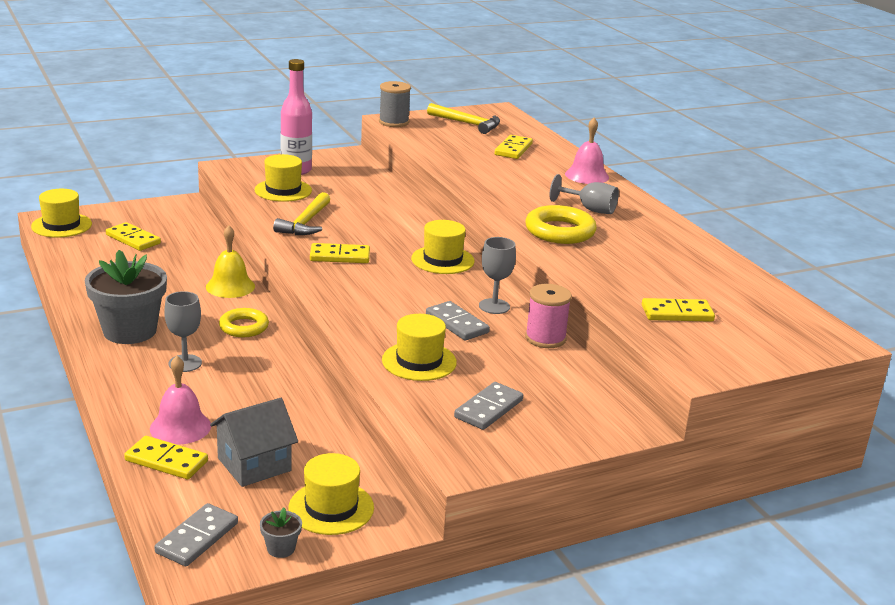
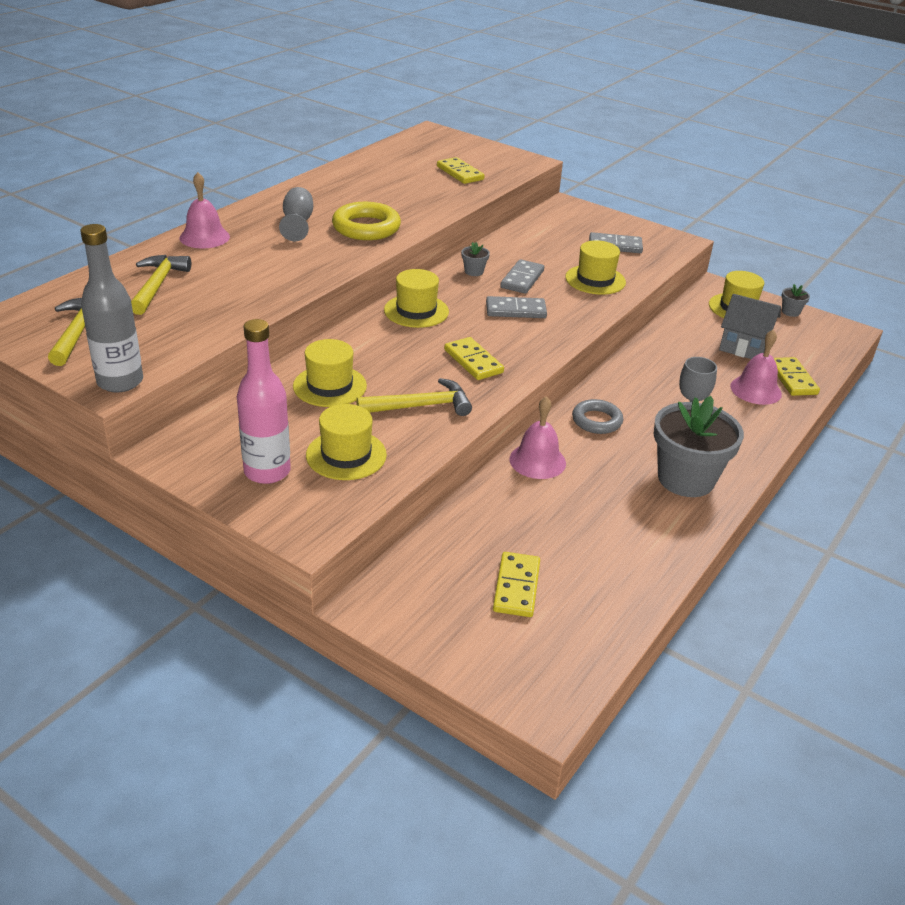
camera: 120 degrees left, 10 degrees up
yellow hat [31,189,92,238] -> yellow hat moved to [293,339,367,407]
grey domino [155,503,238,566] -> grey domino moved to [486,296,547,318]
yellow bell [206,225,255,298] -> pink bell [509,396,566,479]
yellow ring [219,308,269,337] -> grey ring [572,399,623,434]
grey spool [379,81,411,127] -> grey bottle [80,224,143,393]
grey goblet [479,237,516,314] -> grey flower pot [461,242,490,276]
yellow domino [495,135,533,159] -> yellow hammer [131,255,191,315]
pink spool [525,284,572,348] -> none

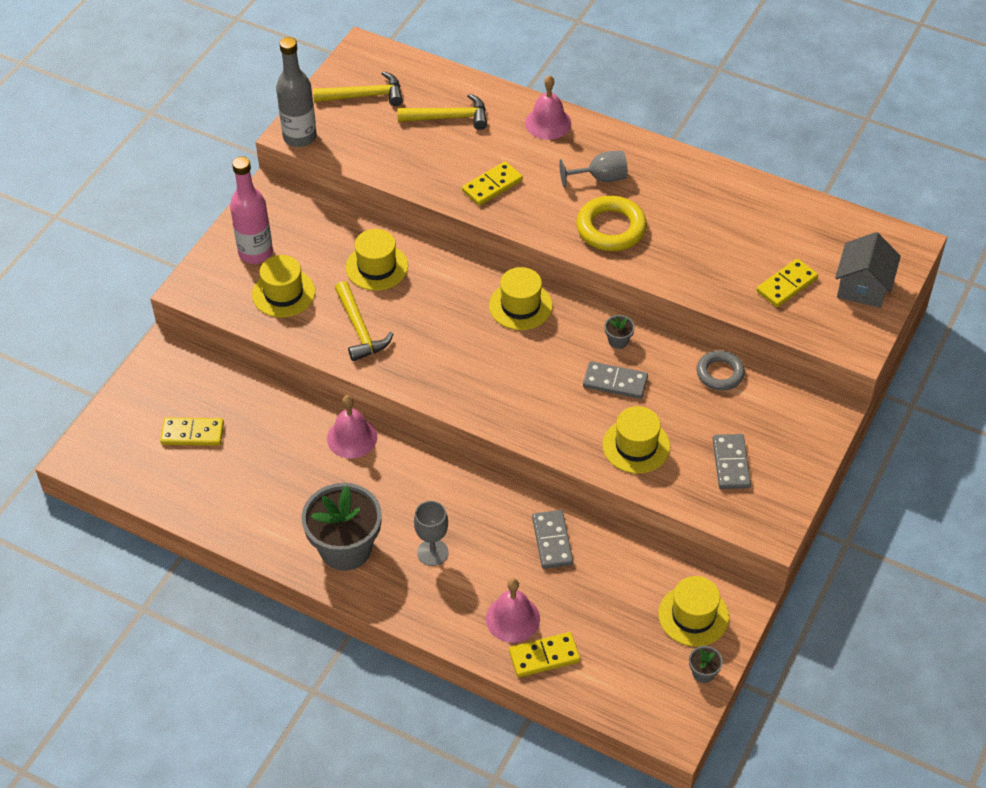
camera: 85 degrees right, 15 degrees up
yellow domino [444,337,504,380] -> yellow domino moved to [462,161,523,206]
grey domino [486,296,547,318] -> grey domino moved to [532,510,573,569]
grey ring [572,399,623,434] -> grey ring moved to [697,350,745,391]
grey house [719,294,781,359] -> grey house moved to [835,232,901,308]

